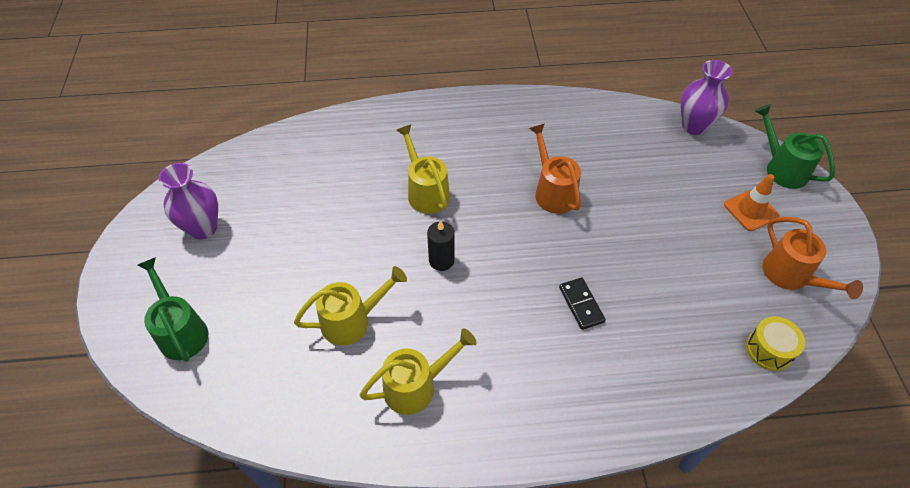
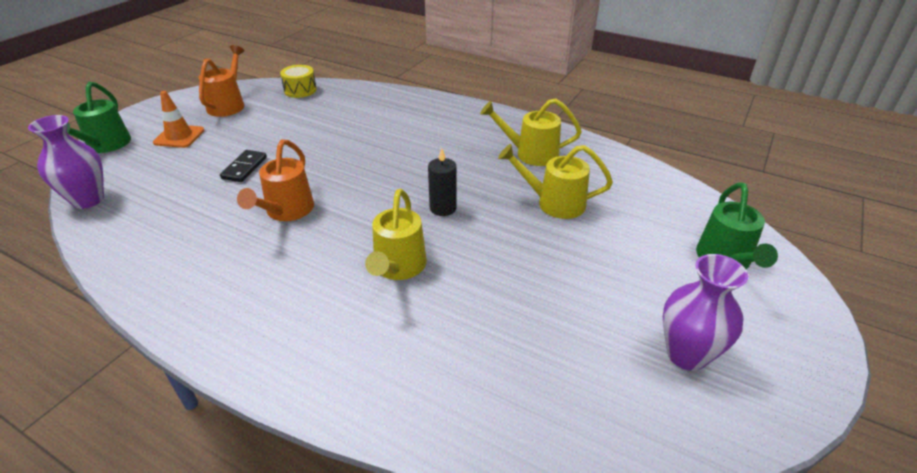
camera: 145 degrees left, 15 degrees down
black domino [559,278,606,330] -> black domino moved to [220,150,267,182]

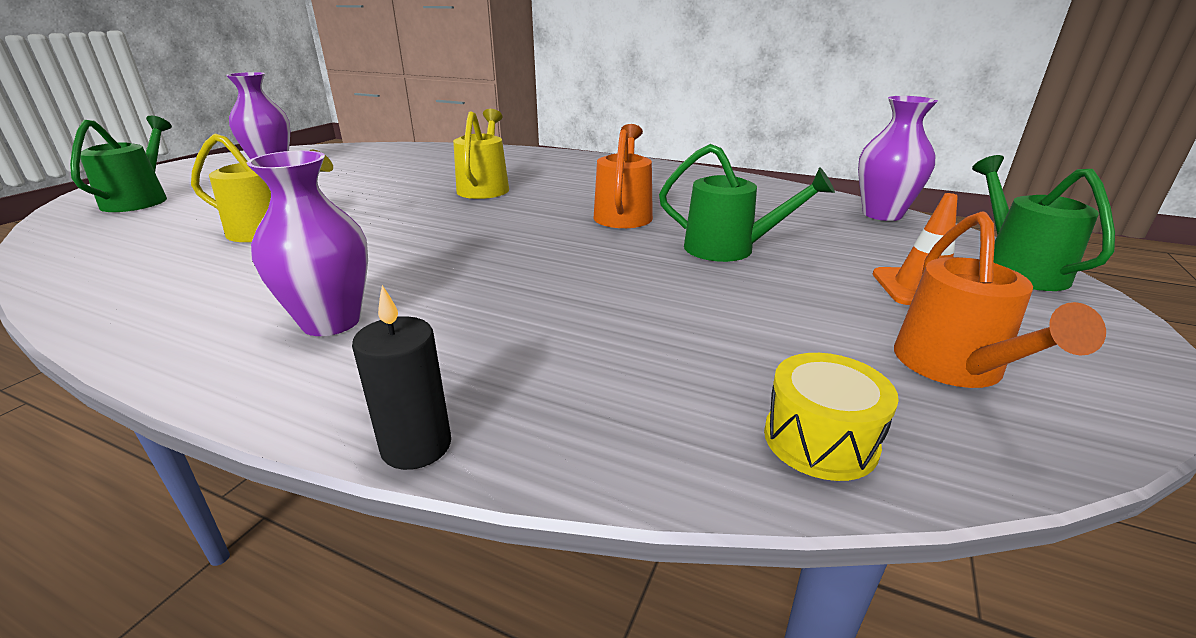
camera: 175 degrees right, 10 degrees down
black domino [220,150,267,182] -> green watering can [659,144,835,262]
black candle [428,148,457,216] -> black candle moved to [352,285,451,470]
yellow watering can [480,99,582,166] -> none
none -> purple vase [246,150,368,336]

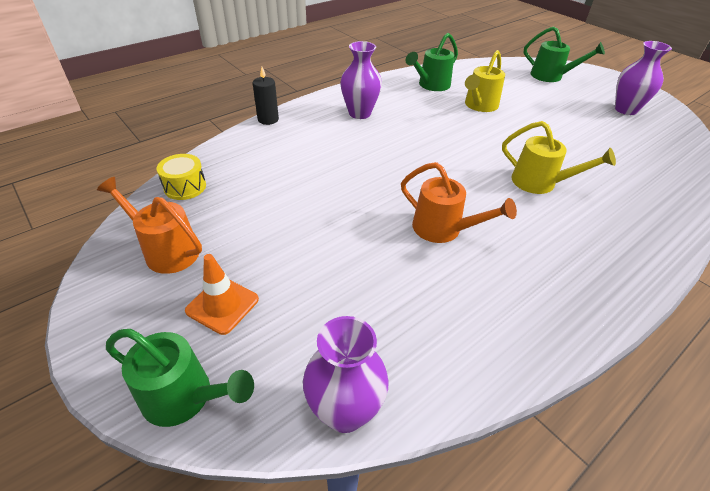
camera: 115 degrees right, 15 degrees up
green watering can [659,144,835,262] -> green watering can moved to [406,33,458,91]

